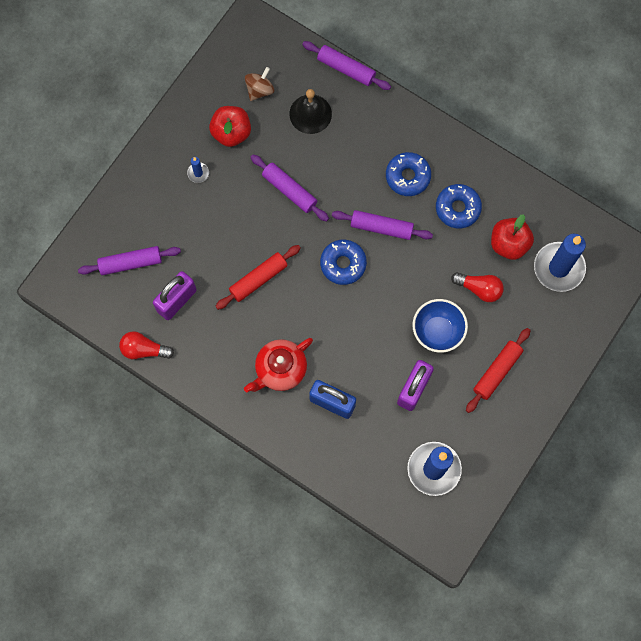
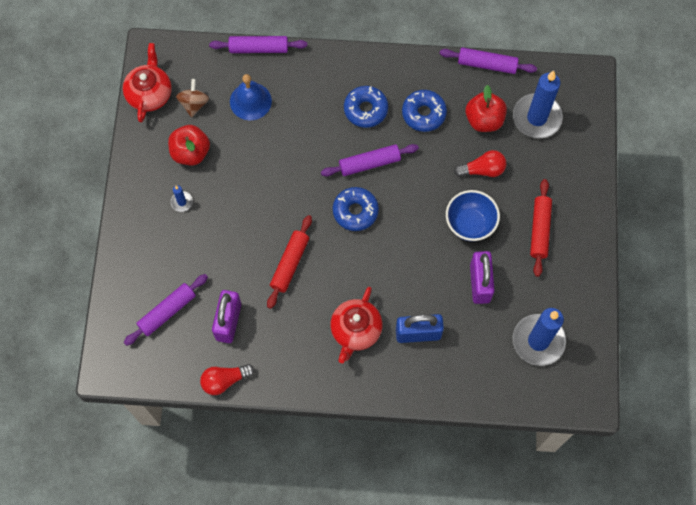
camera: 30 degrees left, 5 degrees down
purple rolling pin [250,154,329,222] -> purple rolling pin moved to [439,47,537,74]
black bell [289,89,332,134] -> blue bell [230,74,272,120]
none -> red teapot [123,43,172,123]

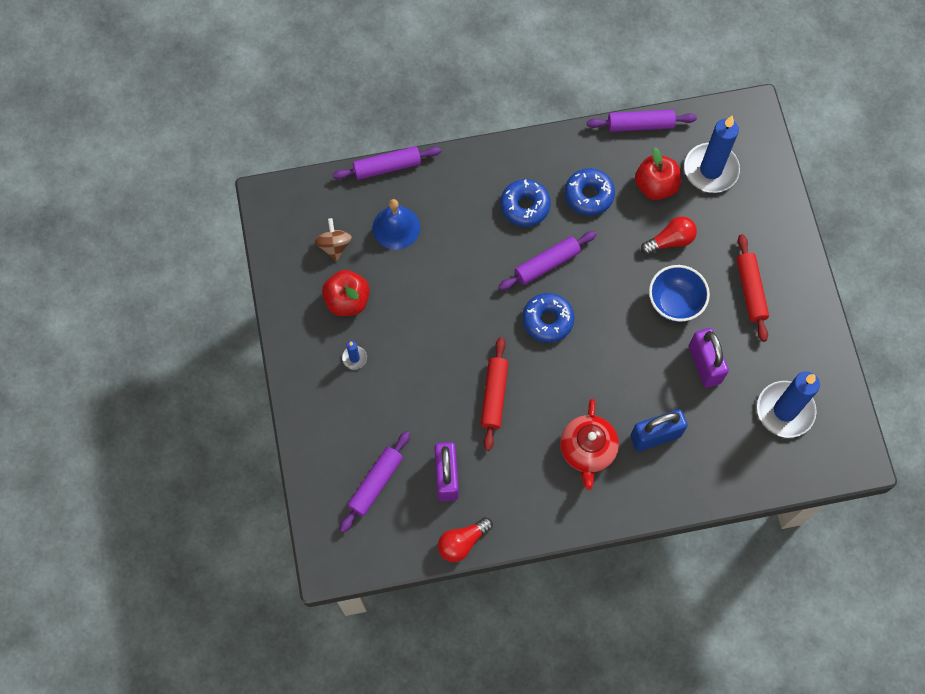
camera: 15 degrees left, 0 degrees up
red teapot [123,43,172,123] -> none

